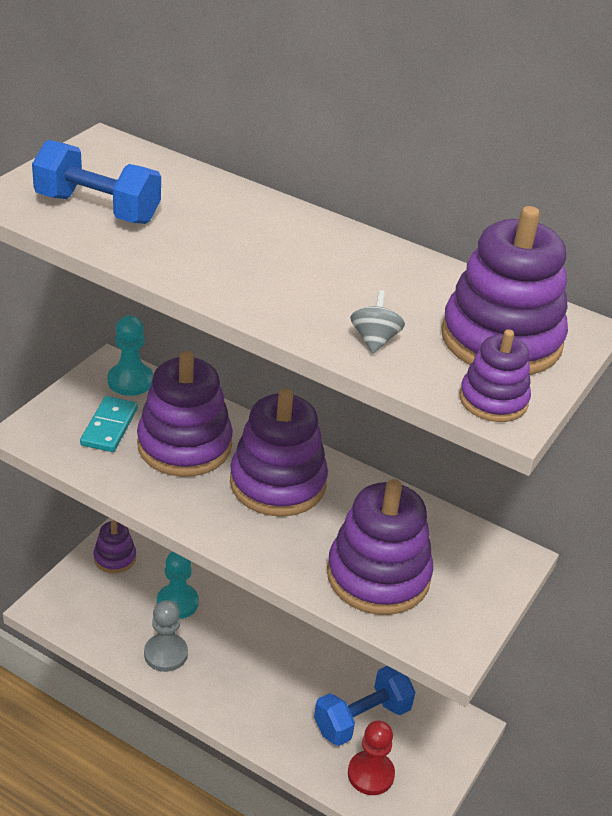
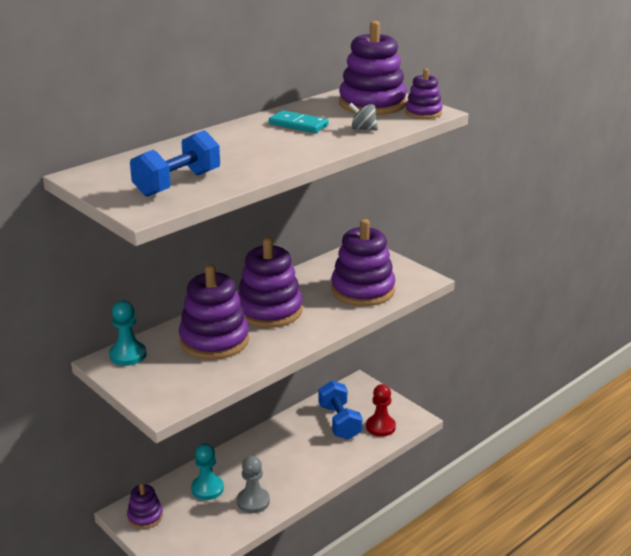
camera: 70 degrees left, 10 degrees down
turquoise domino [80,396,138,452] -> turquoise domino moved to [269,110,329,133]

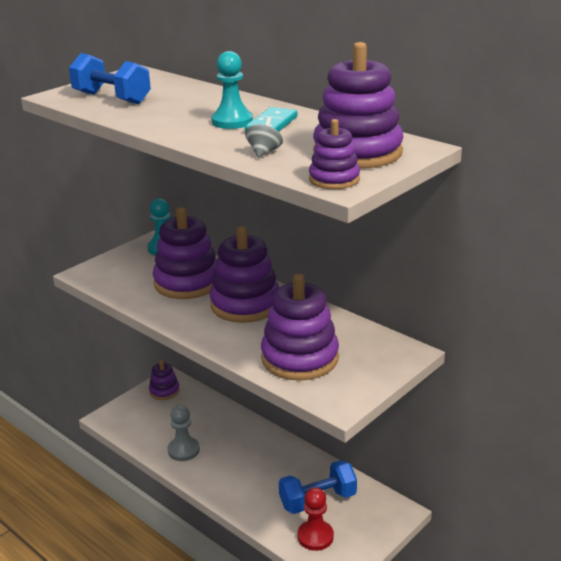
camera: 85 degrees right, 0 degrees up
turquoise pawn [191,444,224,500] -> turquoise pawn moved to [212,51,253,129]

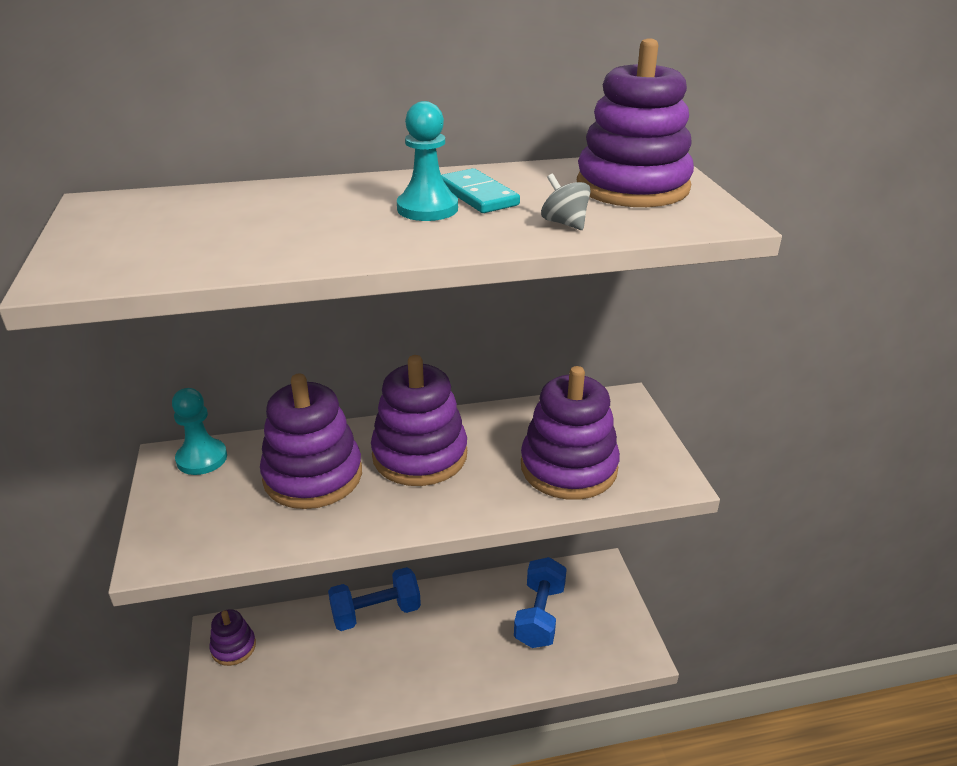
camera: 55 degrees left, 5 degrees up
blue dumbbell [69,53,151,104] -> blue dumbbell moved to [328,567,421,631]
grey pawn [168,405,200,461] -> none
red pawn [298,487,334,551] -> none
purple stacking toy [309,119,360,189] -> none

